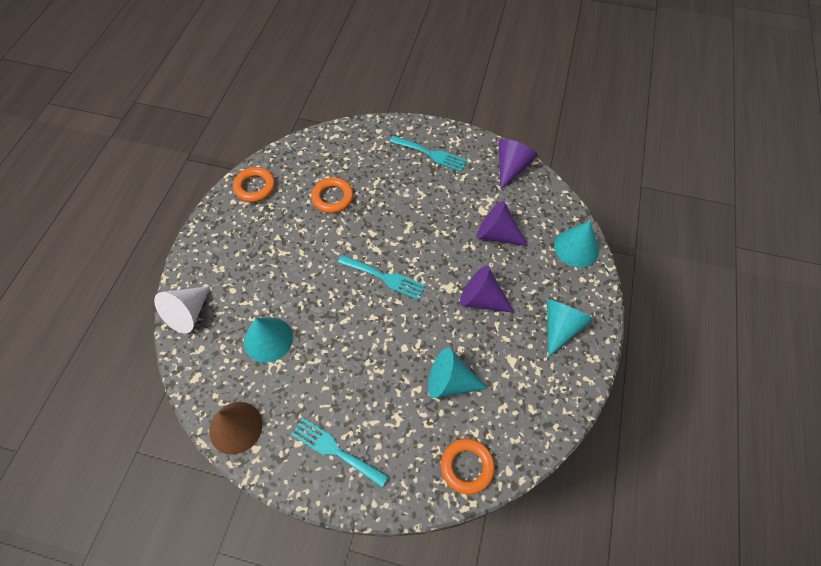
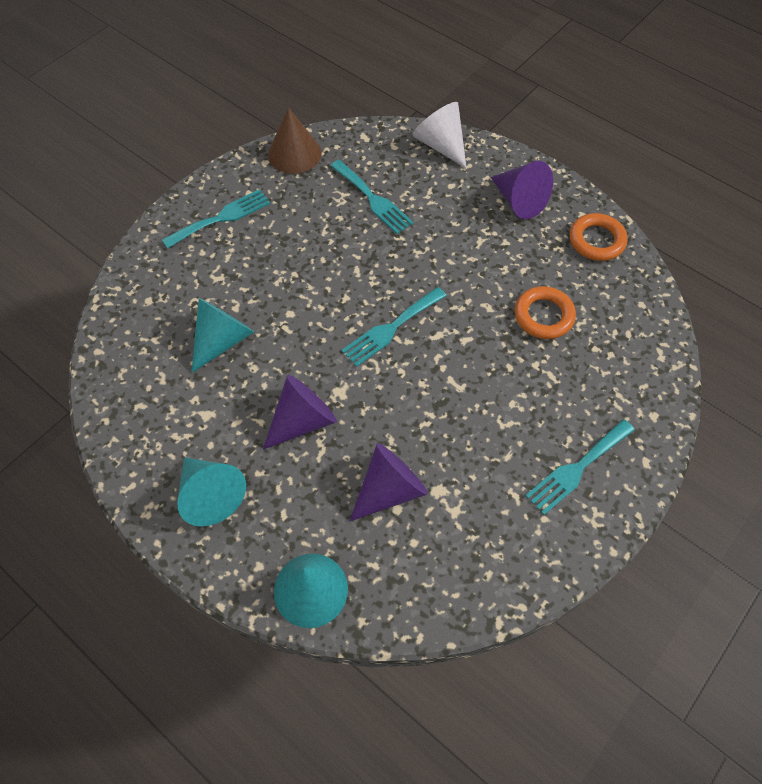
camera: 115 degrees right, 0 degrees up
turquoise cone [244,317,293,363] -> turquoise fork [330,160,413,234]
orange ring [441,439,495,495] -> none
purple cone [498,139,538,189] -> purple cone moved to [491,161,553,219]

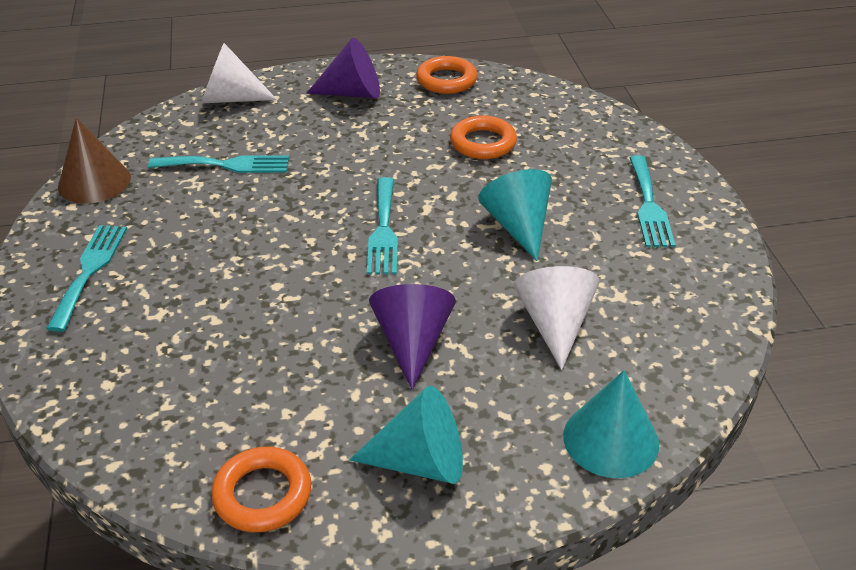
camera: 50 degrees left, 20 degrees down
turquoise cone [191,298,254,373] -> turquoise cone moved to [478,169,552,261]
purple cone [350,443,428,521] -> white cone [514,266,600,370]
none -> orange ring [211,447,311,532]

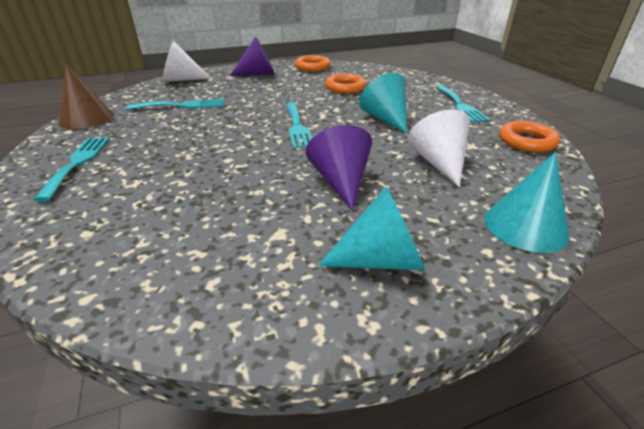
camera: 10 degrees left, 5 degrees down
orange ring [211,447,311,532] -> orange ring moved to [499,121,560,152]

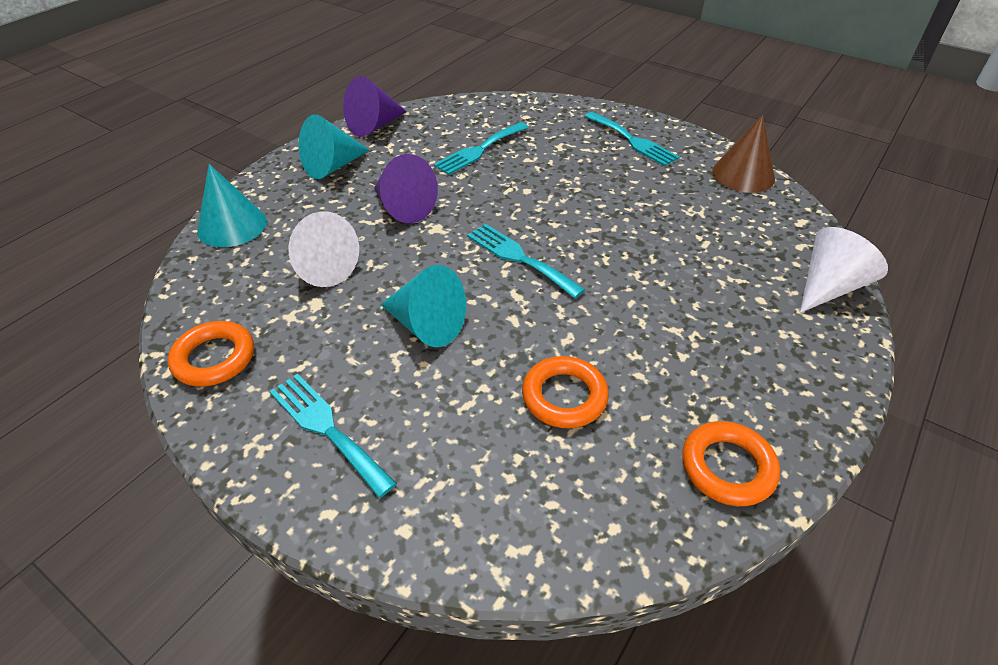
camera: 145 degrees right, 10 degrees up
turquoise fork [126,99,224,110] -> turquoise fork moved to [434,122,529,175]
purple cone [230,37,275,76] -> purple cone moved to [343,76,407,137]

